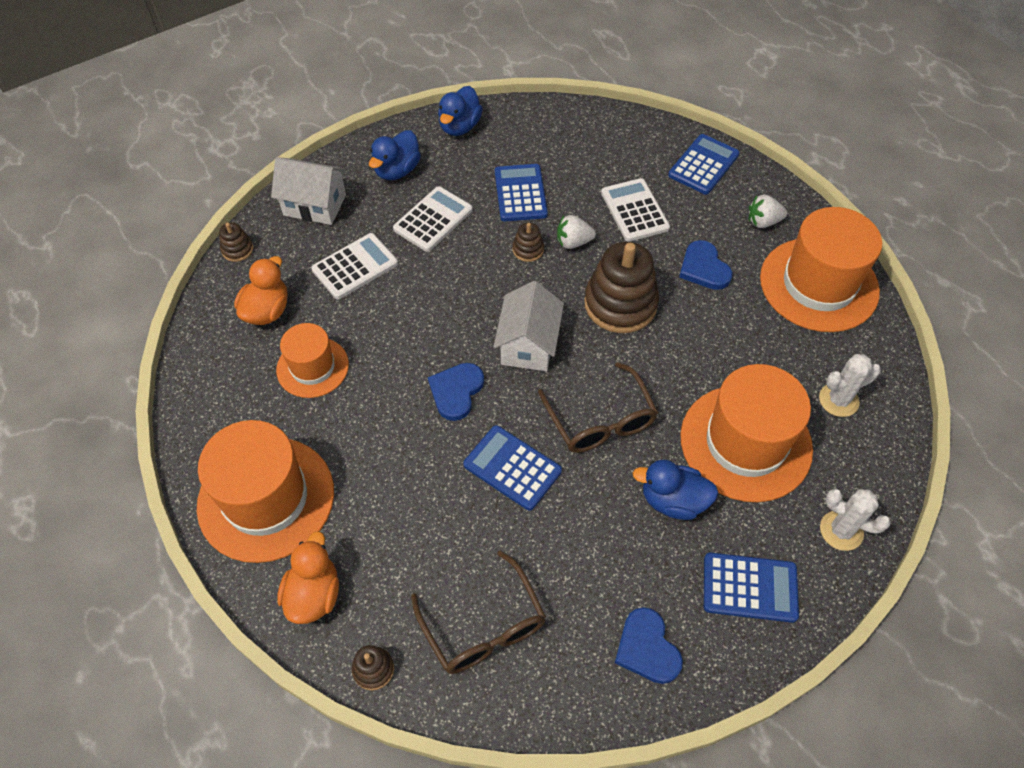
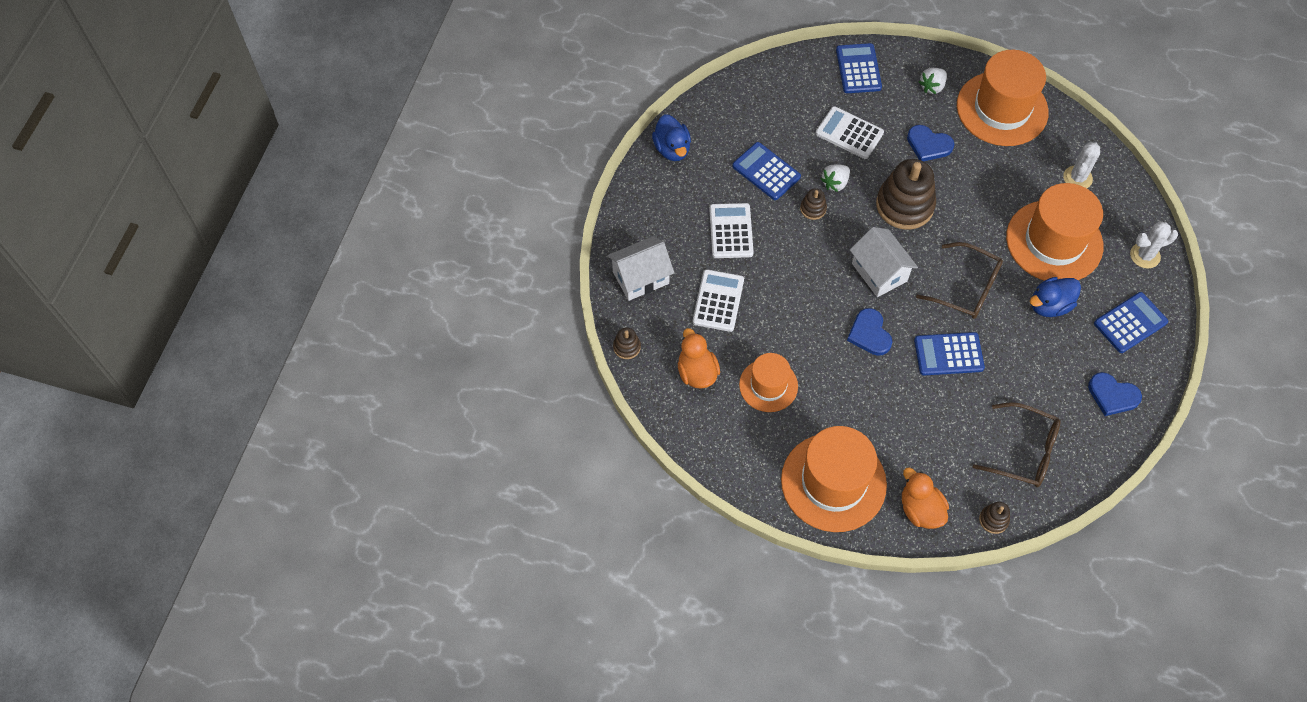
camera: 40 degrees left, 5 degrees up
blue duck [369,130,421,180] -> none

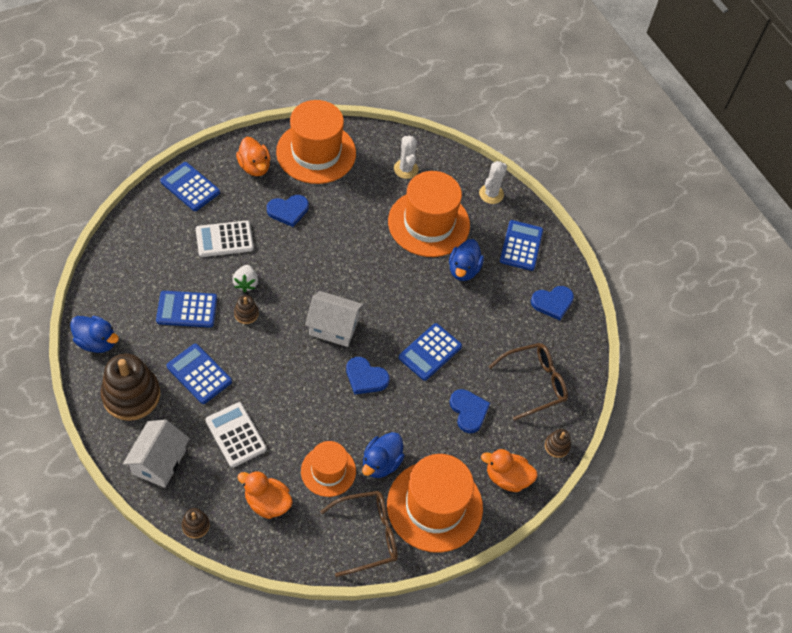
camera: 50 degrees left, 5 degrees down
white calculator [709,203,754,258] -> blue calculator [167,344,232,404]
brown stacking toy [876,159,936,230] -> brown stacking toy moved to [101,353,160,421]
brown glasses [916,242,1003,319] -> brown glasses moved to [320,491,398,577]
white strawberry [919,68,947,94] -> orange duck [236,137,271,176]
none -> blue duck [362,432,405,478]
none -> blue heart [449,389,490,433]

